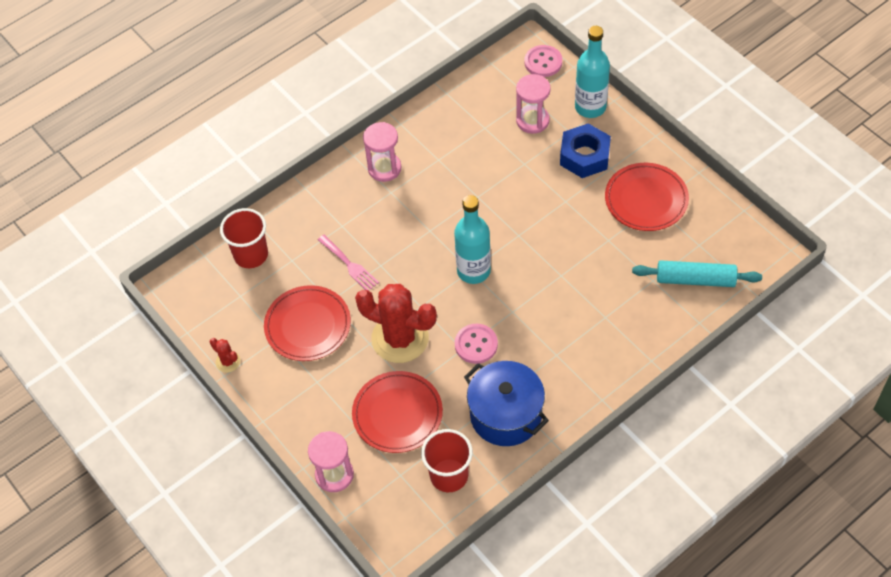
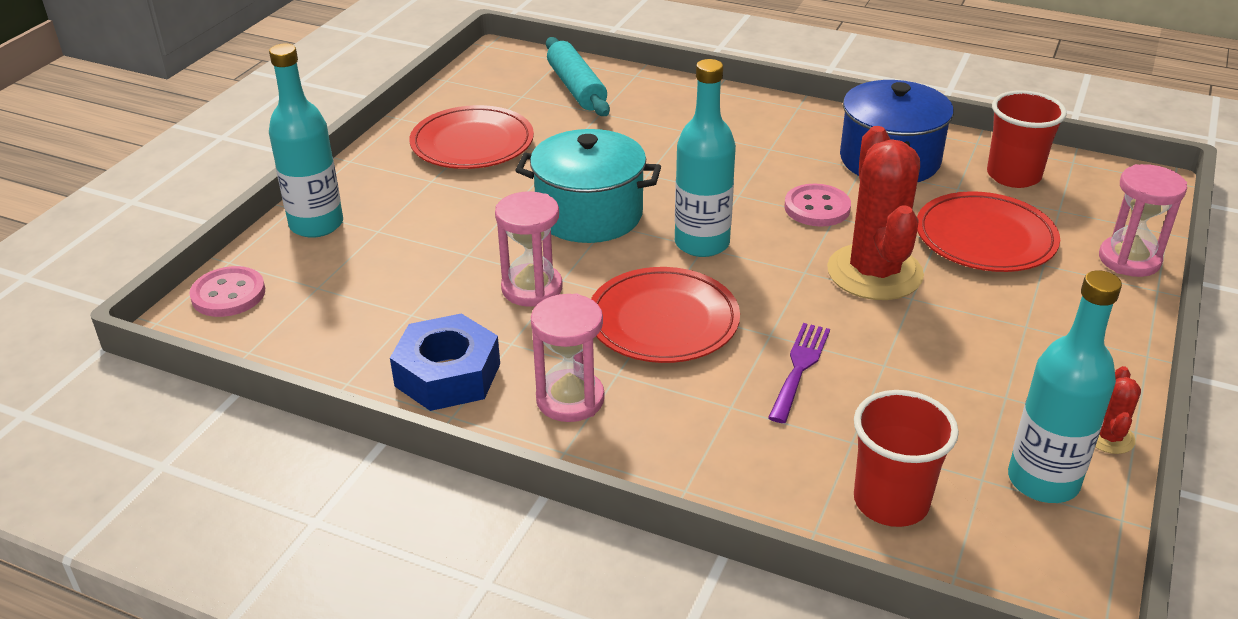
camera: 120 degrees left, 20 degrees down
red plate [264,285,351,361] -> red plate moved to [591,267,740,363]
pink fork [318,235,379,291] -> purple fork [768,323,830,423]
pink hourglass [516,74,551,134] -> pink hourglass moved to [495,192,563,306]
blue nut [560,123,611,178] -> blue nut moved to [390,314,500,411]
none -> turquoise pot [515,129,661,243]
none -> turquoise bottle [1008,270,1122,503]

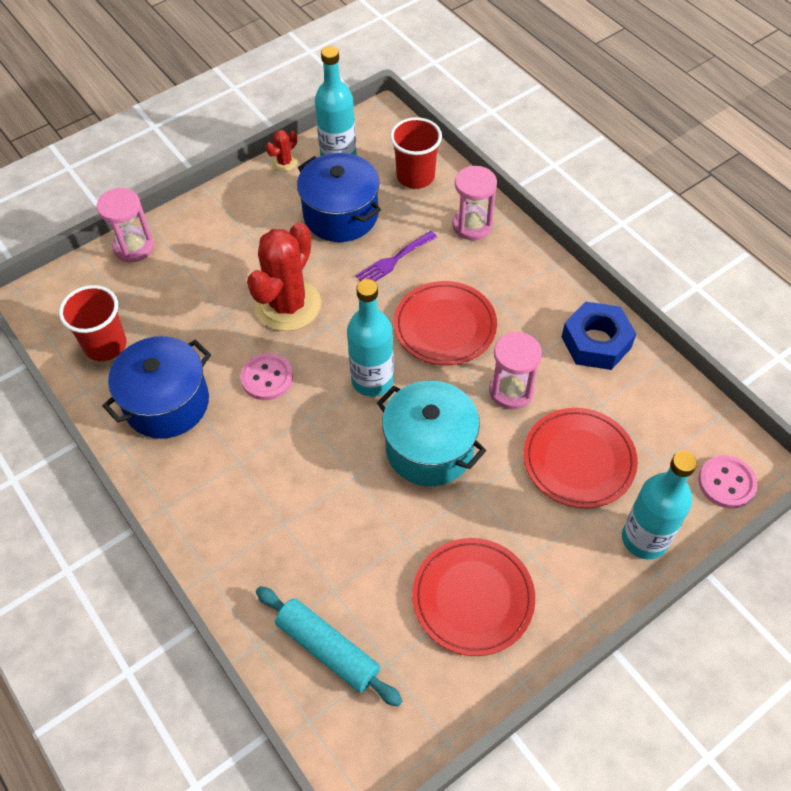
camera: 150 degrees left, 20 degrees up
pink hourglass [531,294,605,422] -> pink hourglass moved to [452,166,497,240]
turquoise rolling pin [546,37,610,116] -> turquoise rolling pin turned 60 degrees counterclockwise [256,586,403,707]
red plate [917,191,1060,272] -> red plate moved to [524,408,638,508]
none -> blue pot [297,153,381,242]

